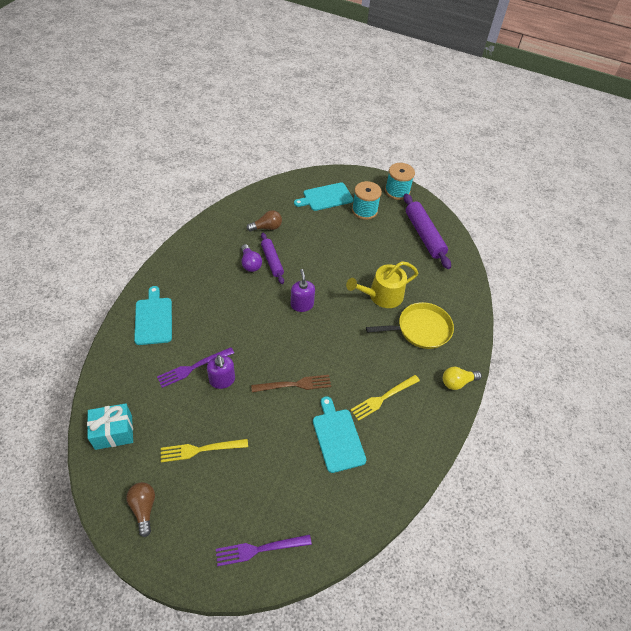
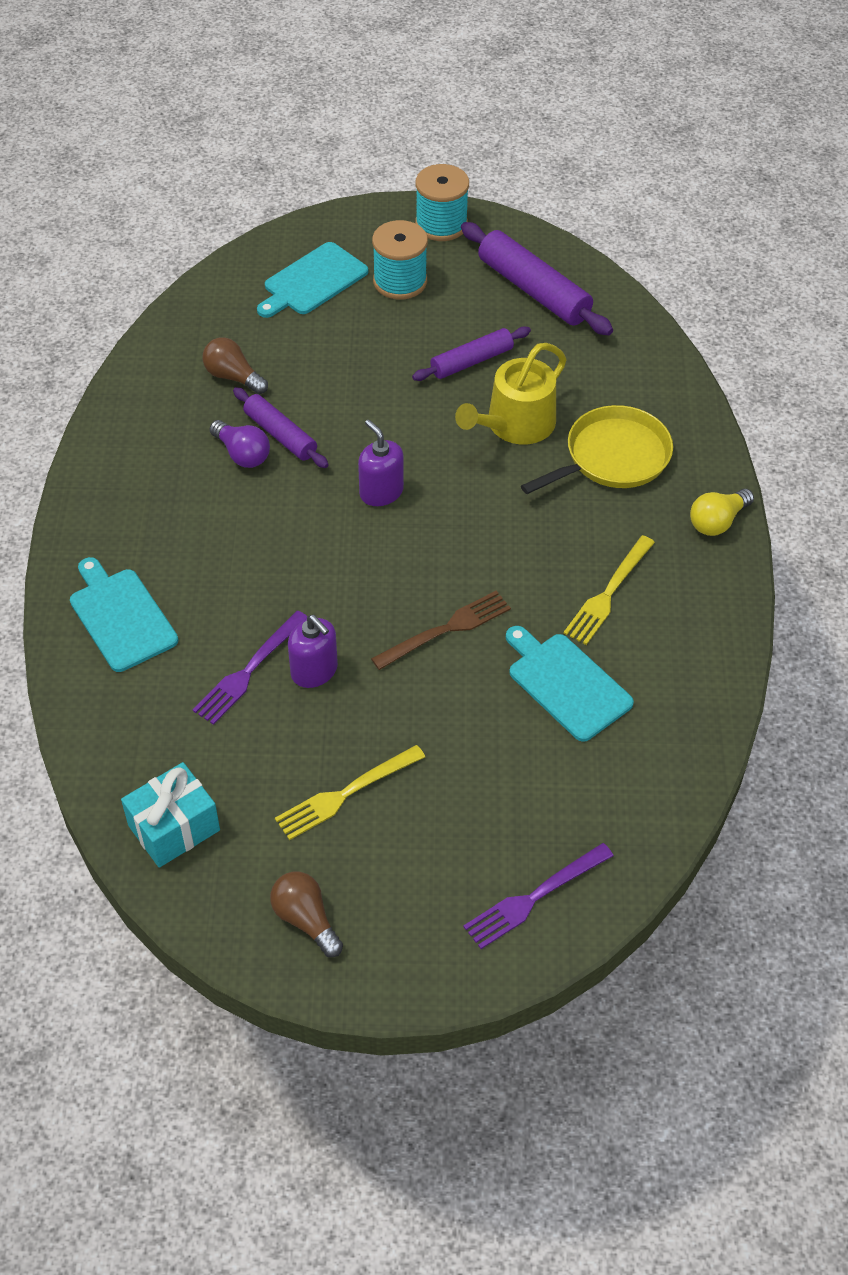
camera: 20 degrees left, 0 degrees up
brown light bulb [246,210,282,232] -> brown light bulb turned 105 degrees counterclockwise [203,338,268,394]
none -> purple rolling pin [412,326,531,381]

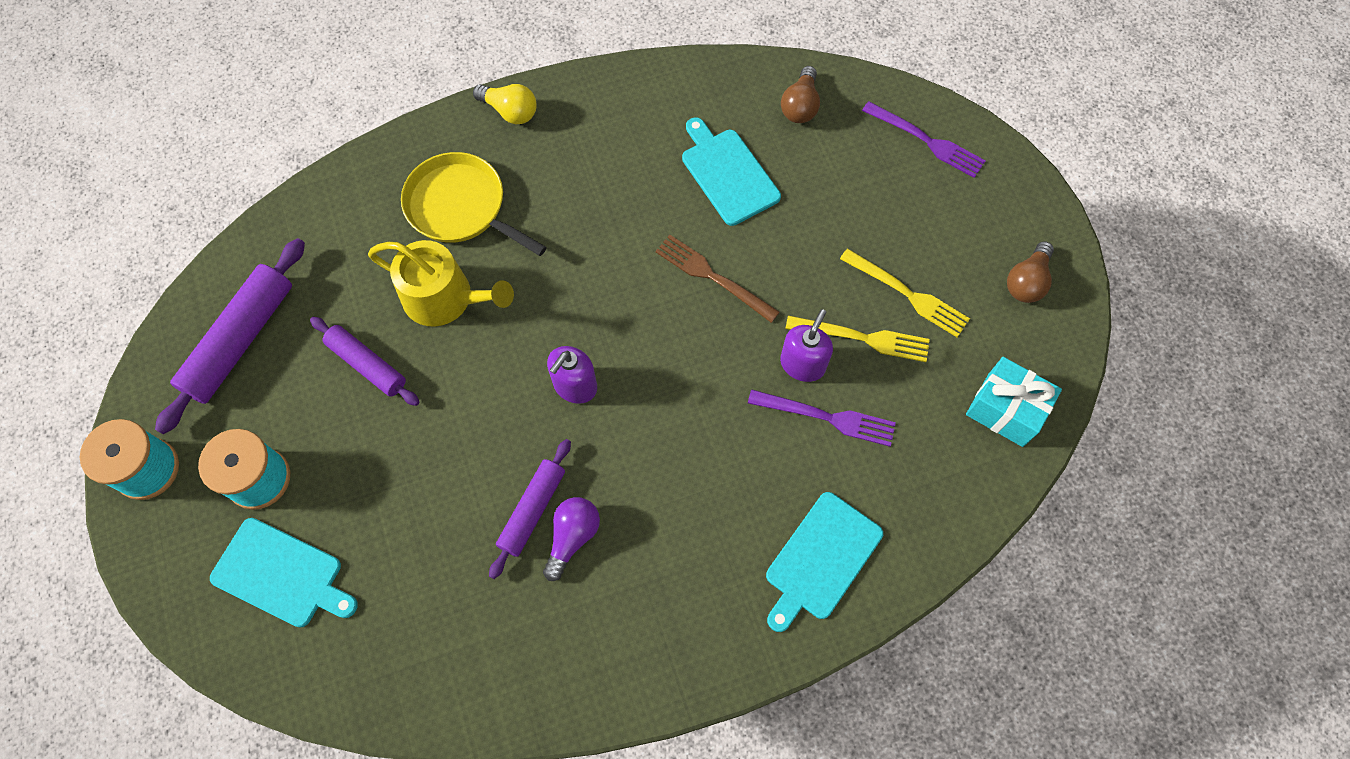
camera: 110 degrees left, 15 degrees up
brown light bulb [203,338,268,394] -> brown light bulb moved to [781,66,820,123]
turquoise cutting board [506,626,634,742] -> turquoise cutting board turned 120 degrees clockwise [682,117,781,226]
yellow fork [563,535,655,645] -> yellow fork moved to [785,315,930,362]

